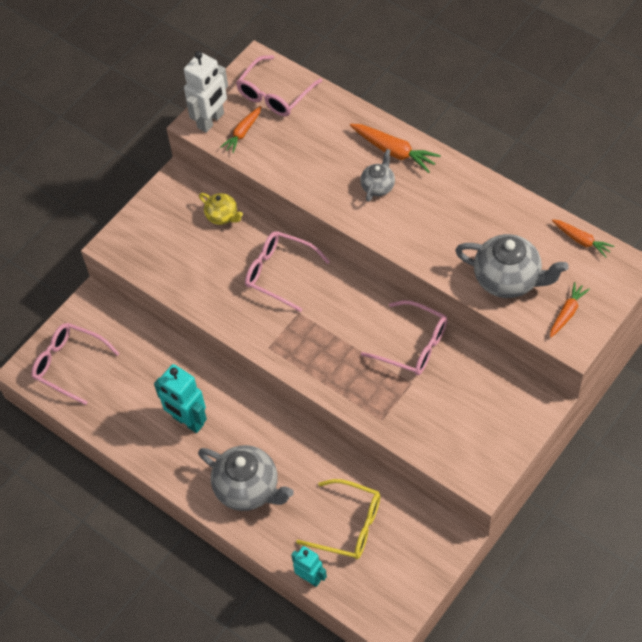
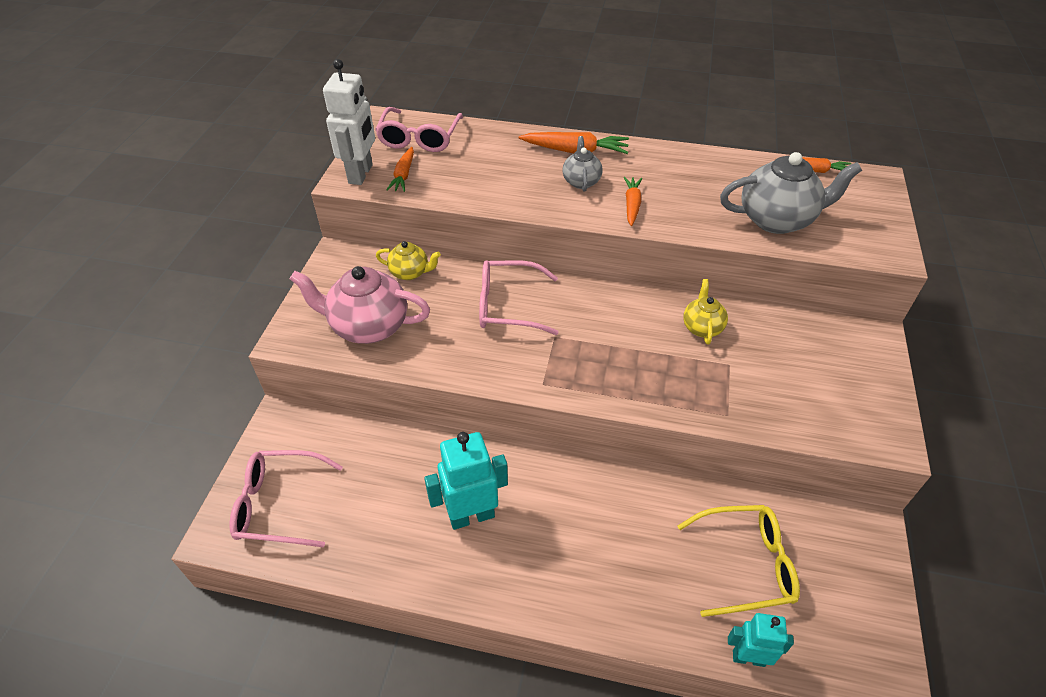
camera: 30 degrees left, 10 degrees down
turquoise robot [154,364,207,433] -> turquoise robot turned 150 degrees clockwise [424,432,508,530]
grey teapot [198,445,294,511] -> none
pink glasses [361,300,447,375] -> yellow teapot [683,279,728,345]
orange carrot [550,282,590,338] -> orange carrot moved to [623,177,642,226]
none -> pink teapot [290,266,430,344]

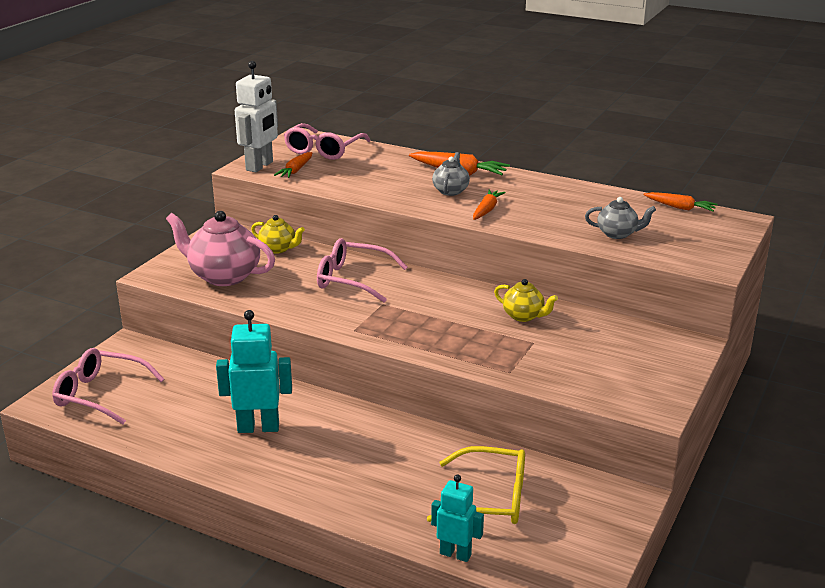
camera: 15 degrees right, 20 degrees down
yellow teapot [683,279,728,345] -> yellow teapot turned 105 degrees clockwise [494,279,558,322]
grey teapot [720,152,862,234] -> grey teapot [585,197,656,239], size x0.54

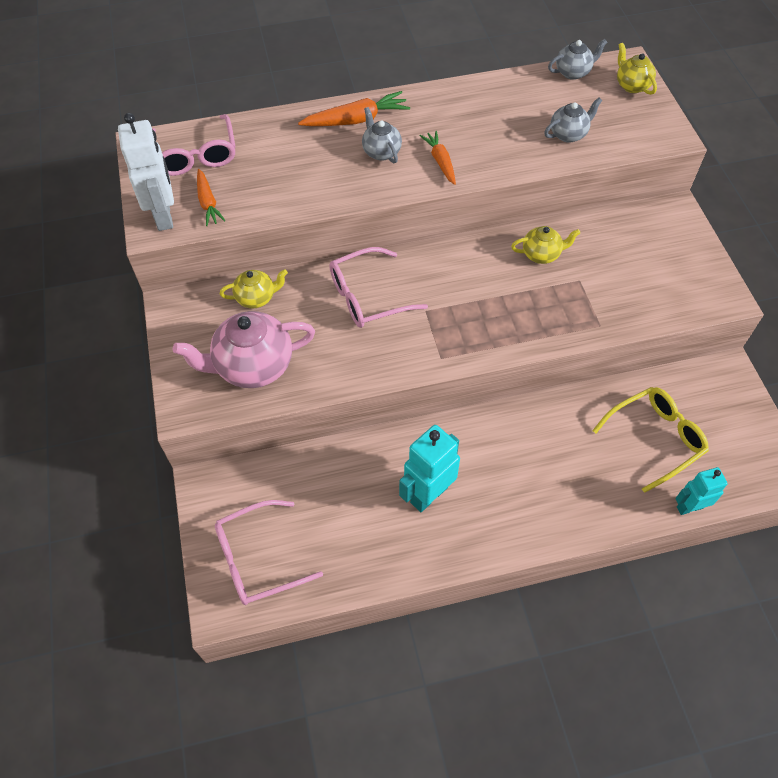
camera: 40 degrees left, 30 degrees up
orange carrot [643,192,718,212] -> grey teapot [548,39,608,80]
none -> yellow teapot [617,43,657,95]

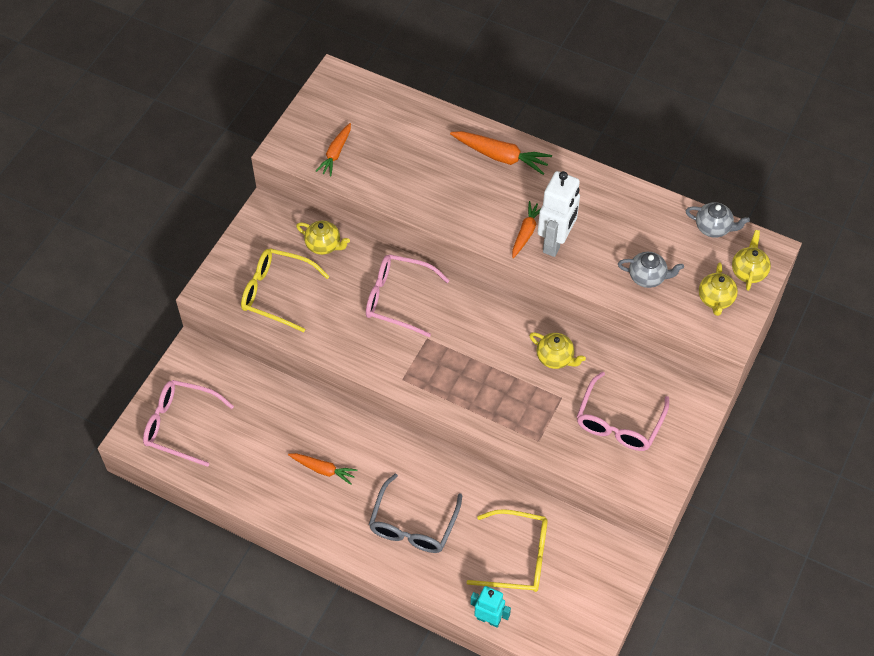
camera: 40 degrees right, 0 degrees up
white robot [118,113,174,231] -> white robot moved to [537,171,580,257]
pink glasses [153,114,236,176] -> pink glasses moved to [577,371,669,451]
pink teapot [173,311,315,388] -> yellow glasses [241,248,330,332]
grey teapot [362,107,402,163] -> none
turquoise robot [399,425,460,512] -> orange carrot [288,453,357,485]
none -> grey glasses [369,474,462,553]
none -> yellow teapot [699,263,738,316]

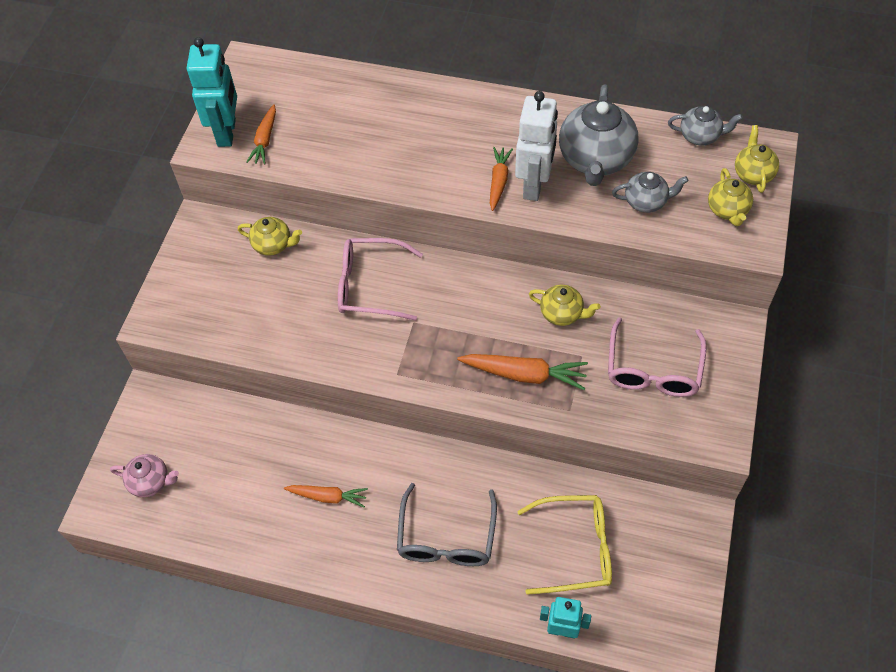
camera: 10 degrees left, 0 degrees up
pink glasses [143,380,234,467] -> pink teapot [110,454,179,497]
yellow glasses [241,248,330,332] -> none
orange carrot [450,131,552,175] -> orange carrot moved to [457,354,588,390]
none -> turquoise robot [187,37,237,147]
none -> grey teapot [559,84,639,186]

